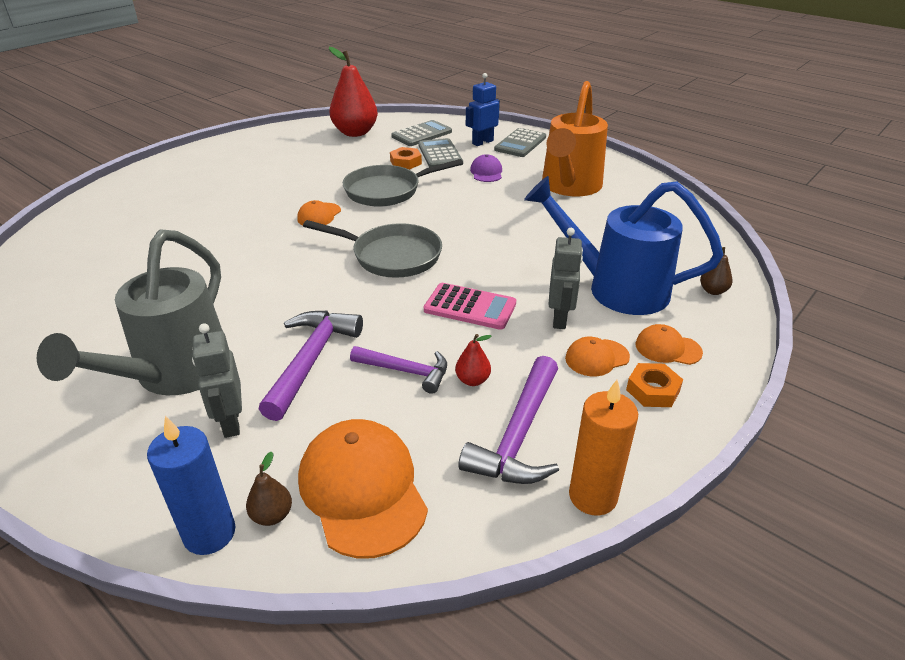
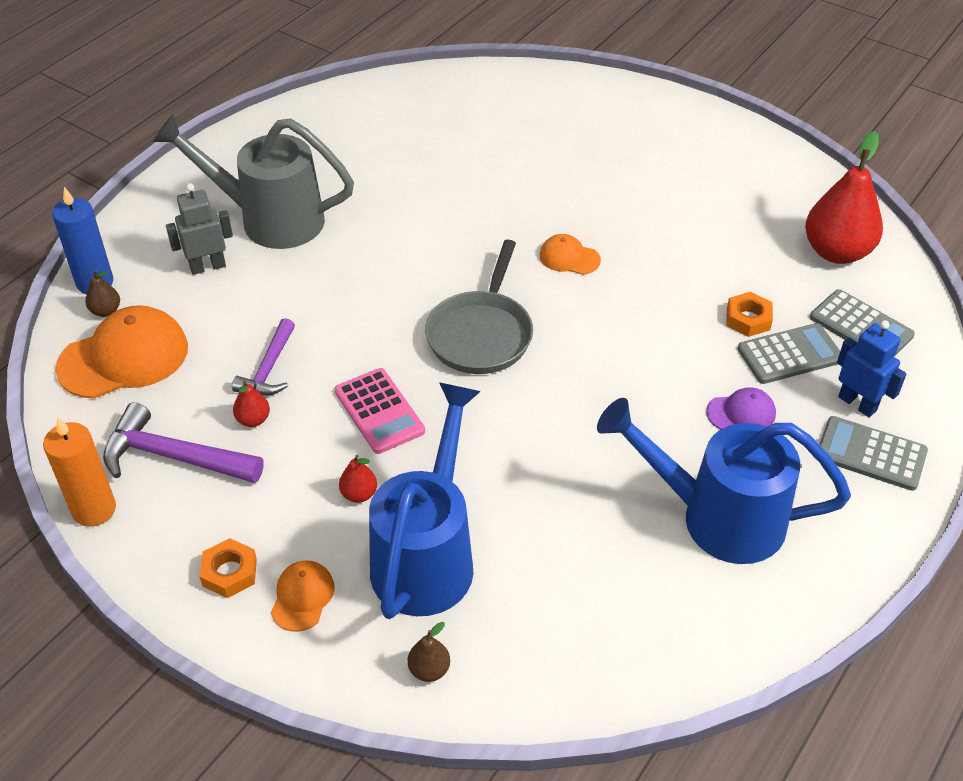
camera: 85 degrees right, 10 degrees up
purple hammer [259,311,363,421] -> none
grey pan [343,159,463,207] -> none
pink calculator [424,283,516,330] -> pink calculator turned 45 degrees counterclockwise [335,368,425,454]
orange watering can [542,81,608,196] -> blue watering can [597,398,851,564]
grey robot [548,228,583,329] -> red pear [339,455,377,503]
orange cap [565,337,630,376] -> none

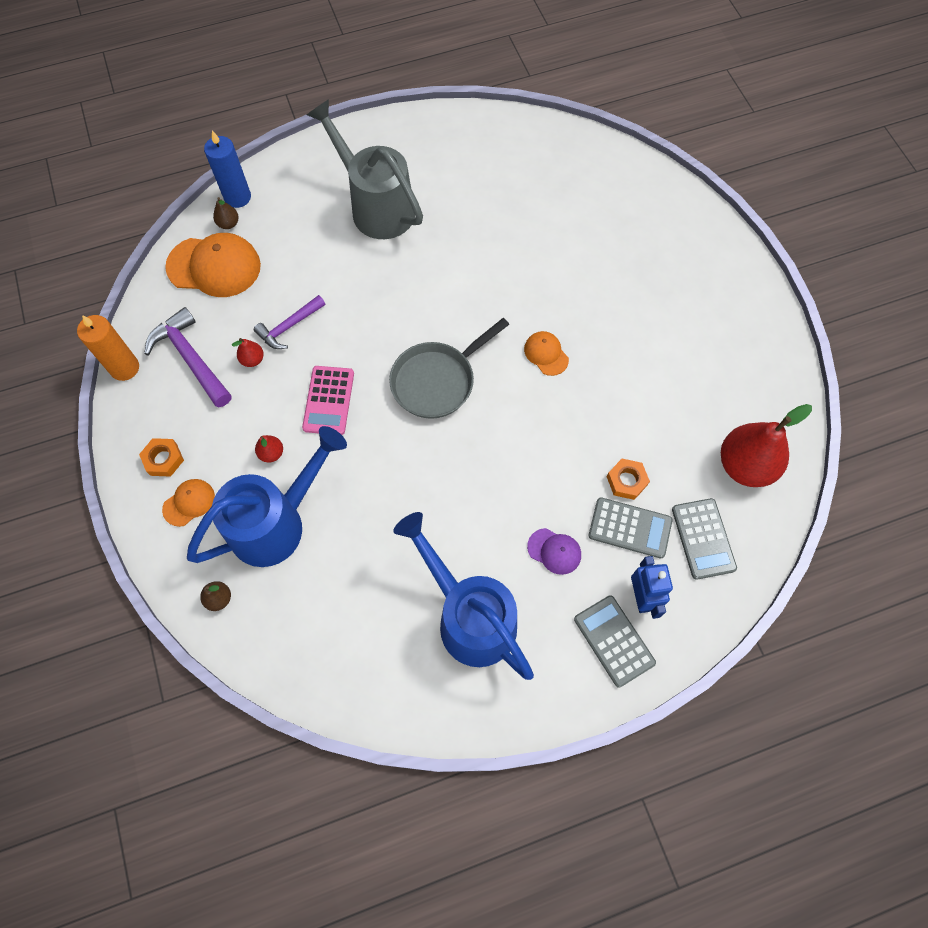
camera: 35 degrees right, 20 degrees up
grey robot [166,183,233,275] -> none

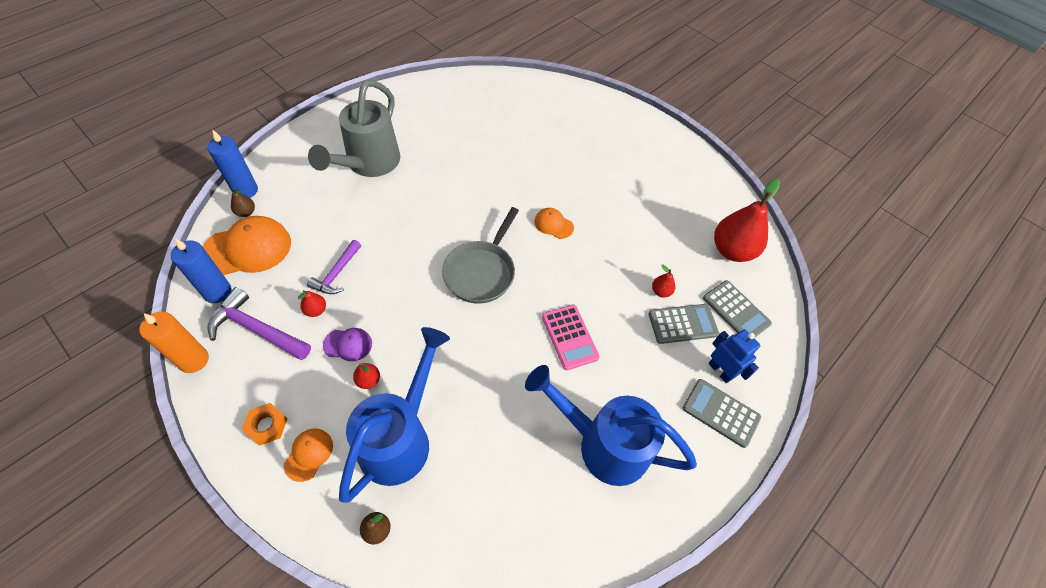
camera: 30 degrees left, 10 degrees down
pink calculator [302,366,354,435] -> pink calculator moved to [542,304,600,370]
grey watering can [307,99,423,239] -> grey watering can turned 90 degrees counterclockwise [308,80,400,177]
purple cap [527,528,581,575] -> purple cap moved to [323,328,372,361]
orange nut [607,459,650,500] -> red pear [652,265,675,297]
none -> blue candle [171,238,232,303]

